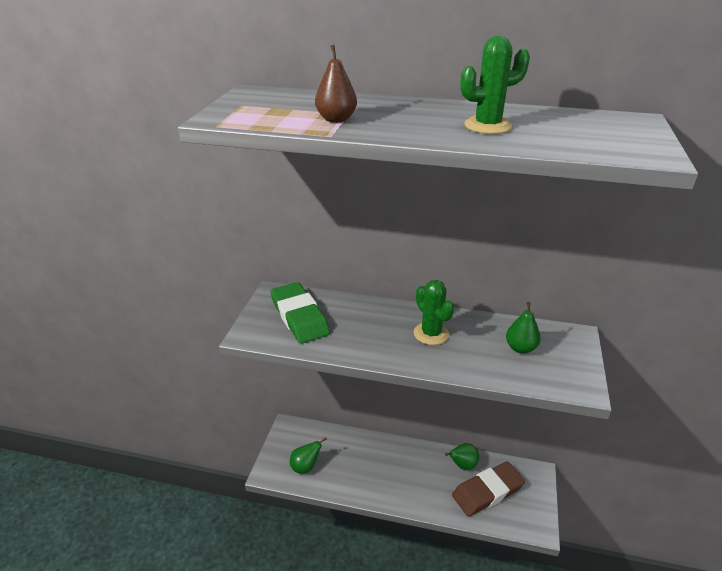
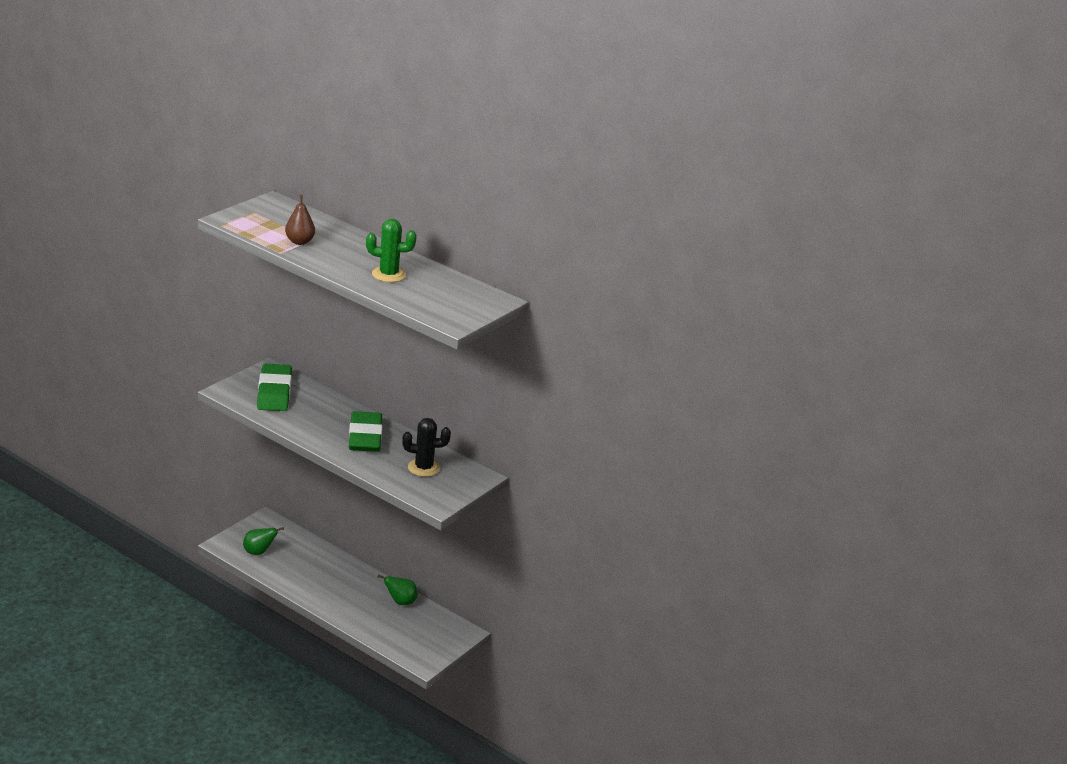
camera: 20 degrees right, 5 degrees down
green cactus [414,280,454,345] -> green eraser [349,411,382,452]
brown eraser [452,461,525,517] -> none
green pear [506,302,541,354] -> black cactus [402,418,451,477]

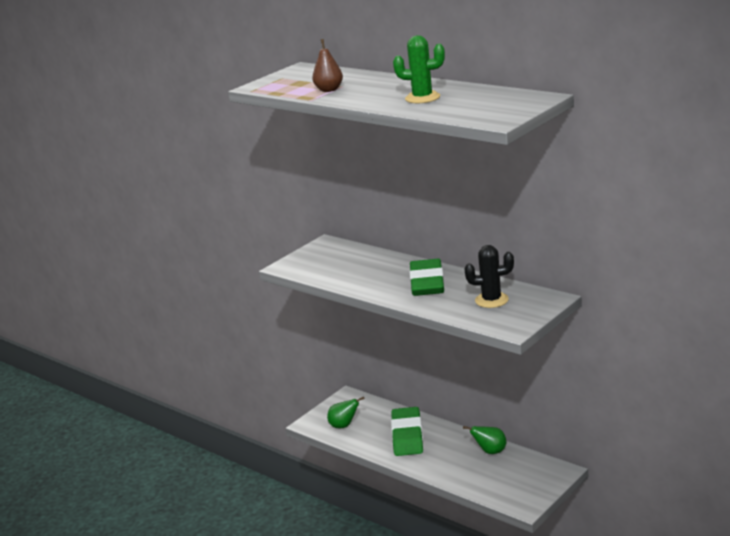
camera: 10 degrees right, 5 degrees down
green eraser [257,364,292,411] -> green eraser moved to [391,407,423,456]

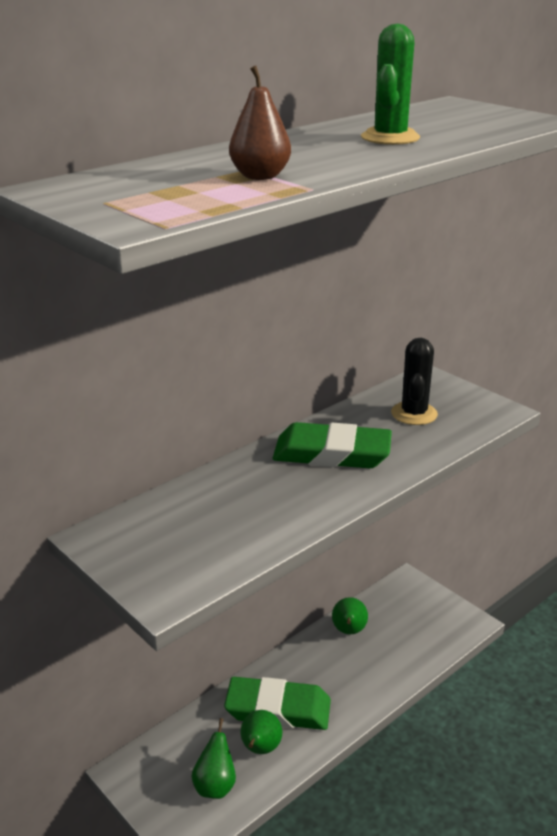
camera: 85 degrees left, 5 degrees up
none -> green pear [241,710,282,754]

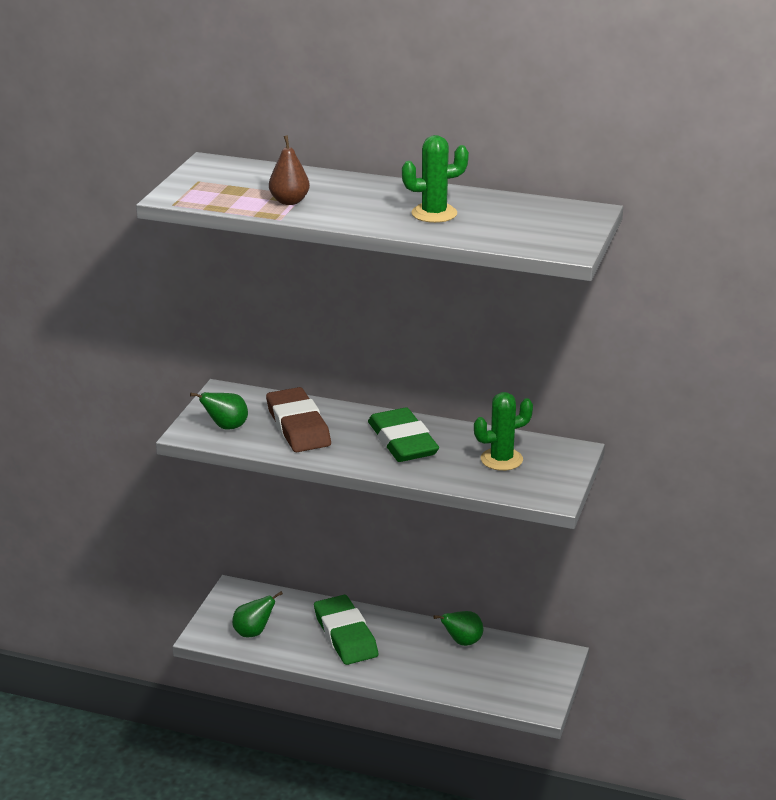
camera: 60 degrees right, 0 degrees up
green pear [241,710,282,754] -> green pear moved to [190,392,248,430]
black cactus [391,338,438,425] -> green cactus [474,392,533,471]
none -> brown eraser [266,387,331,452]

